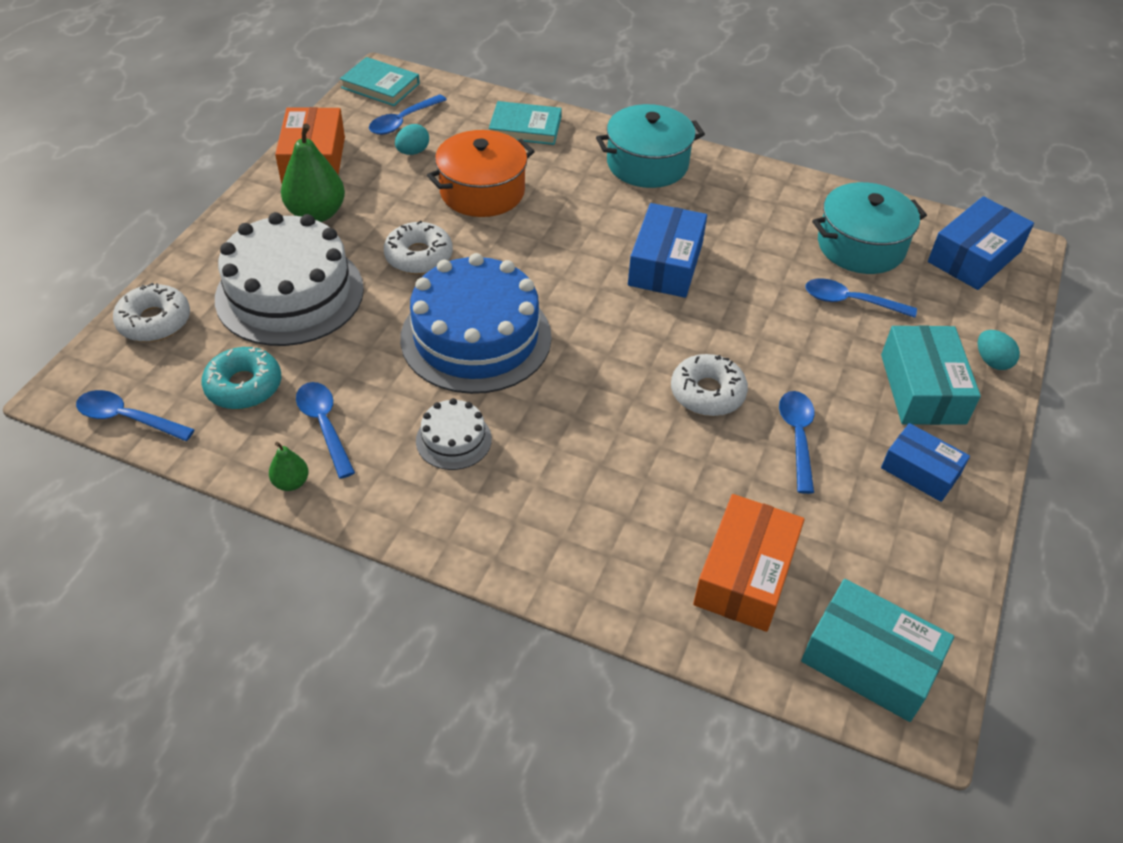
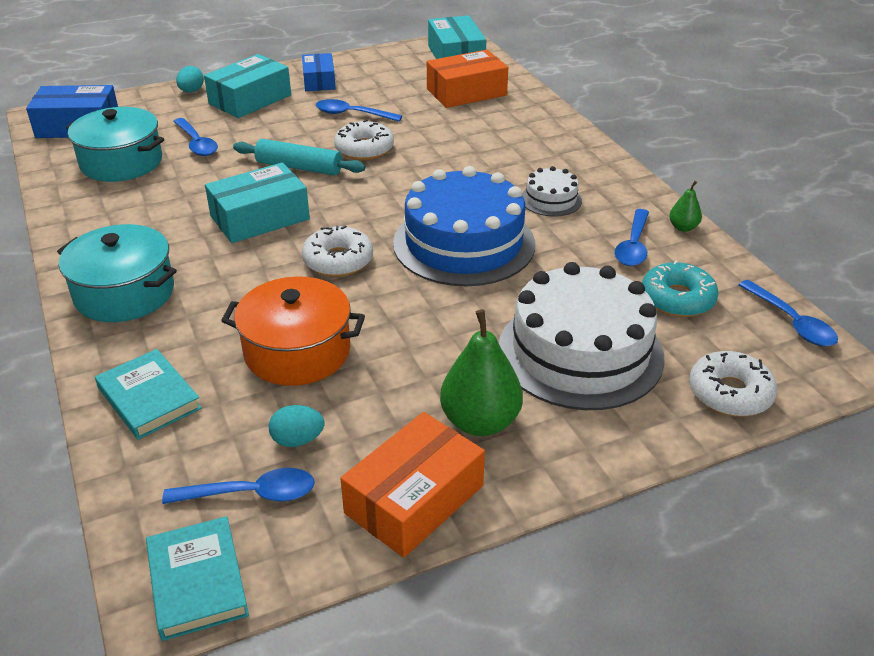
camera: 135 degrees left, 10 degrees down
white donut [384,220,453,274] -> white donut moved to [302,225,373,277]
blue box [628,203,707,298] -> turquoise box [205,162,310,243]
blue spoon [779,391,814,494] -> blue spoon turned 60 degrees clockwise [316,99,402,122]
none -> turquoise rolling pin [233,139,365,176]

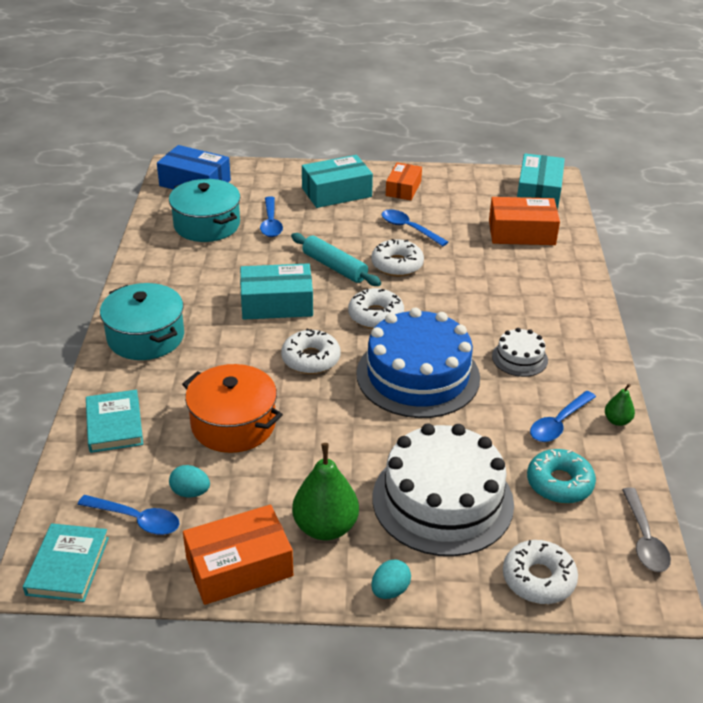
camera: 25 degrees right, 0 degrees up
turquoise egg [176,66,204,93] -> turquoise egg moved to [371,559,411,599]
blue box [302,53,336,91] -> orange box [386,163,422,200]
blue spoon [738,280,838,347] -> grey spoon [622,488,671,572]
none -> white donut [348,288,404,329]

